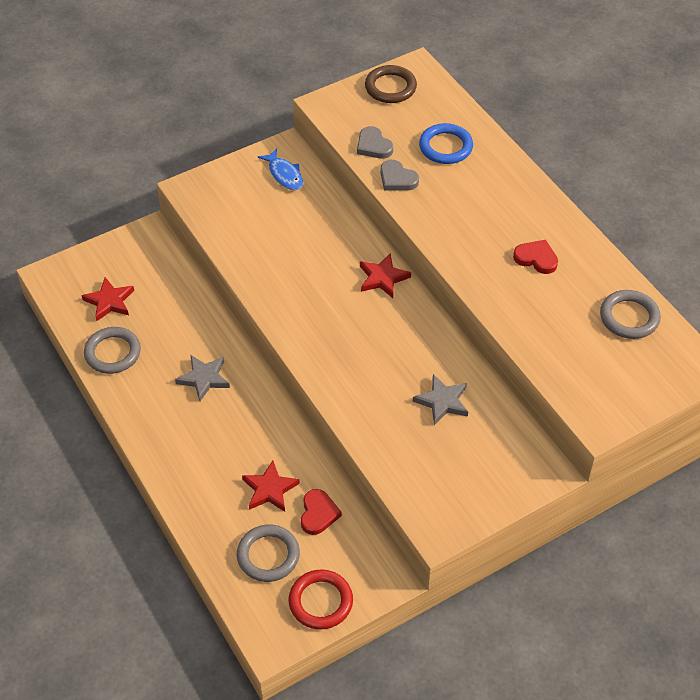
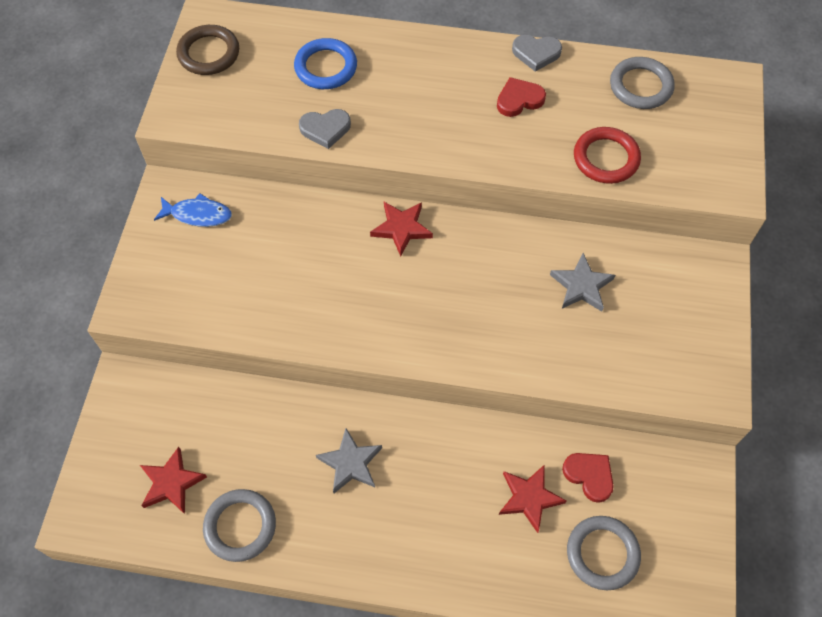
camera: 50 degrees left, 10 degrees up
red ring [289,569,353,630] -> red ring moved to [574,127,641,184]
grey heart [357,126,393,159] -> grey heart moved to [512,35,562,72]

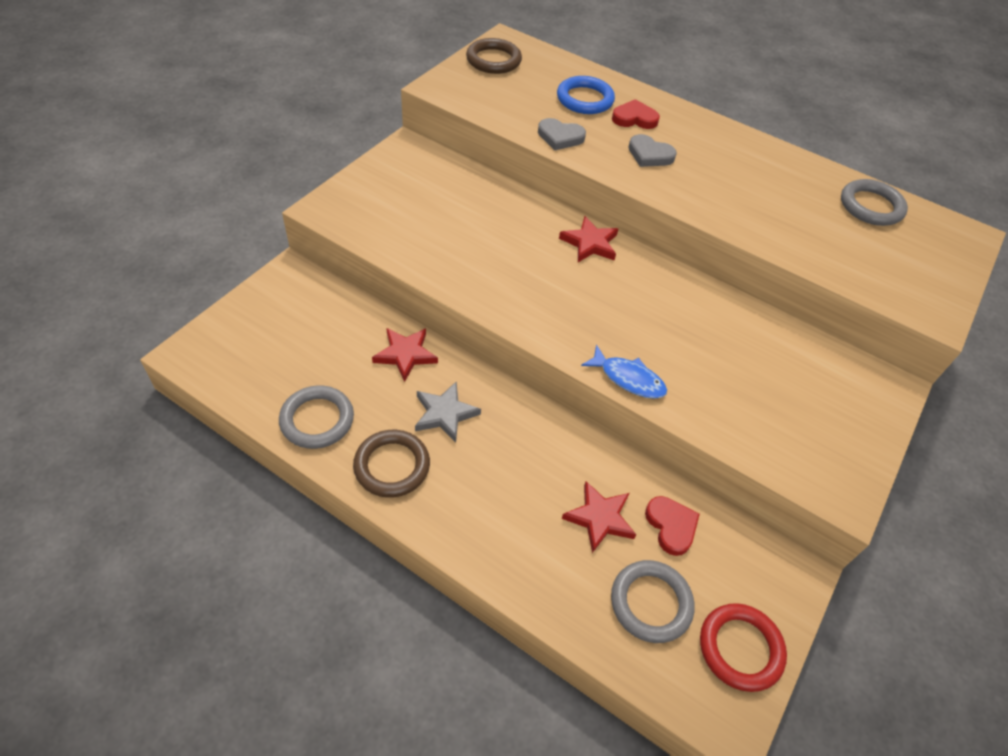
camera: 20 degrees right, 10 degrees down
red star [140,447,207,514] -> red star moved to [372,328,438,382]
blue fish [154,193,232,227] -> blue fish moved to [581,345,667,399]
red heart [497,77,546,117] -> red heart moved to [612,99,660,129]
grey heart [512,35,562,72] -> grey heart moved to [628,134,677,167]
grey star [550,253,615,311] -> none
red ring [574,127,641,184] -> red ring moved to [700,603,787,692]
none -> brown ring [353,430,430,498]

